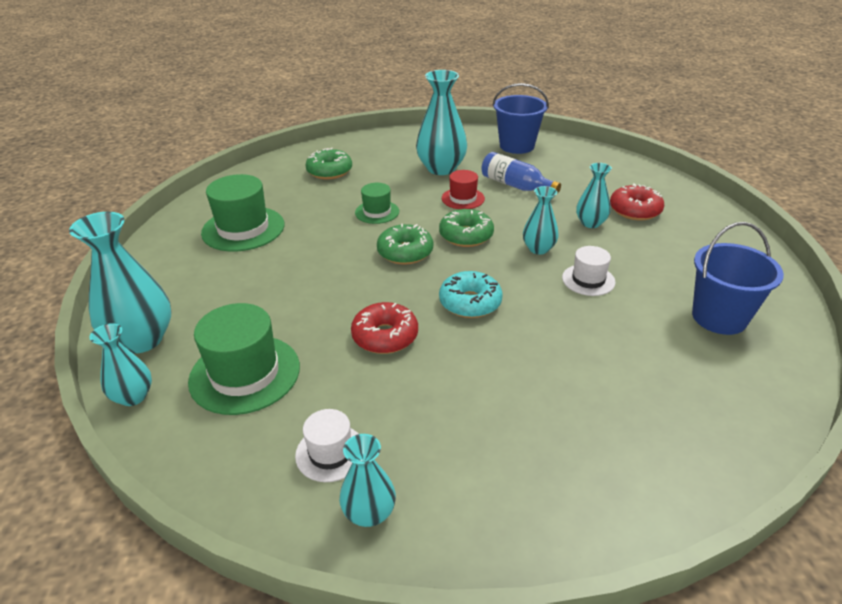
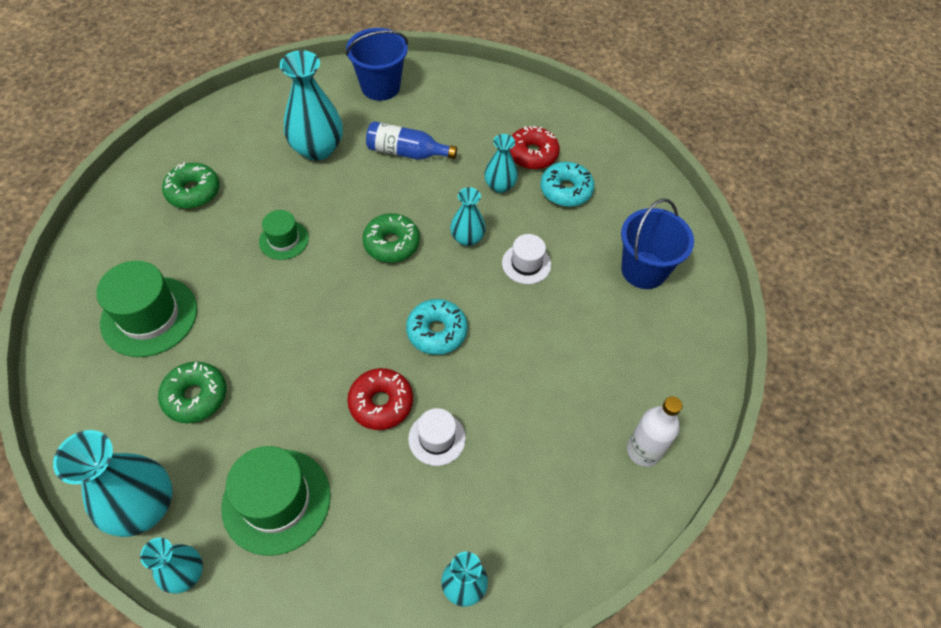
camera: 30 degrees left, 20 degrees up
white hat [295,409,359,482] -> white hat moved to [408,408,466,466]
green donut [377,224,433,265] -> green donut moved to [158,362,227,423]
red hat [442,170,485,209] -> none
none -> turquoise donut [540,162,595,207]
none -> white bottle [627,396,682,467]

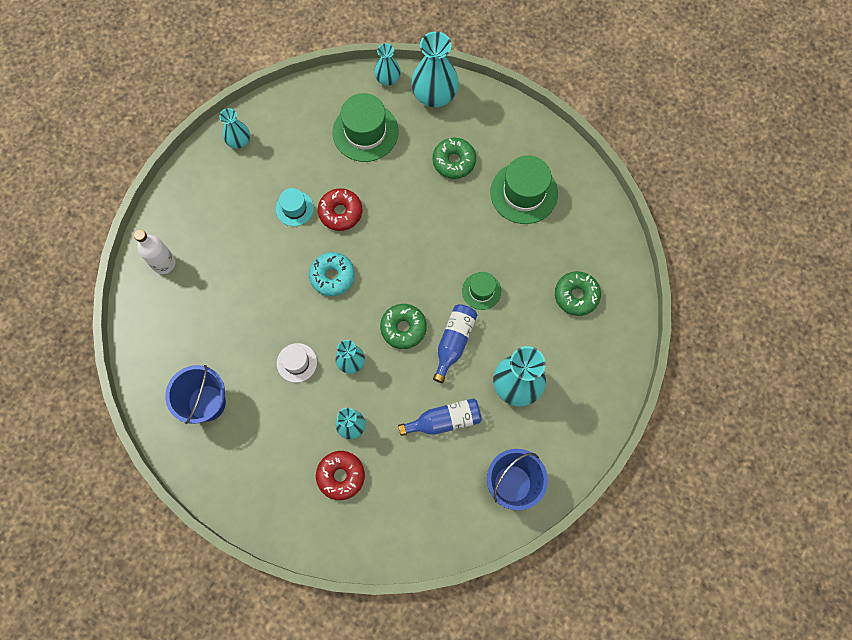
camera: 155 degrees right, 15 degrees up
white hat [408,408,466,466] -> turquoise hat [276,188,314,226]
turquoise donut [540,162,595,207] -> none
none -> blue bottle [433,304,477,383]

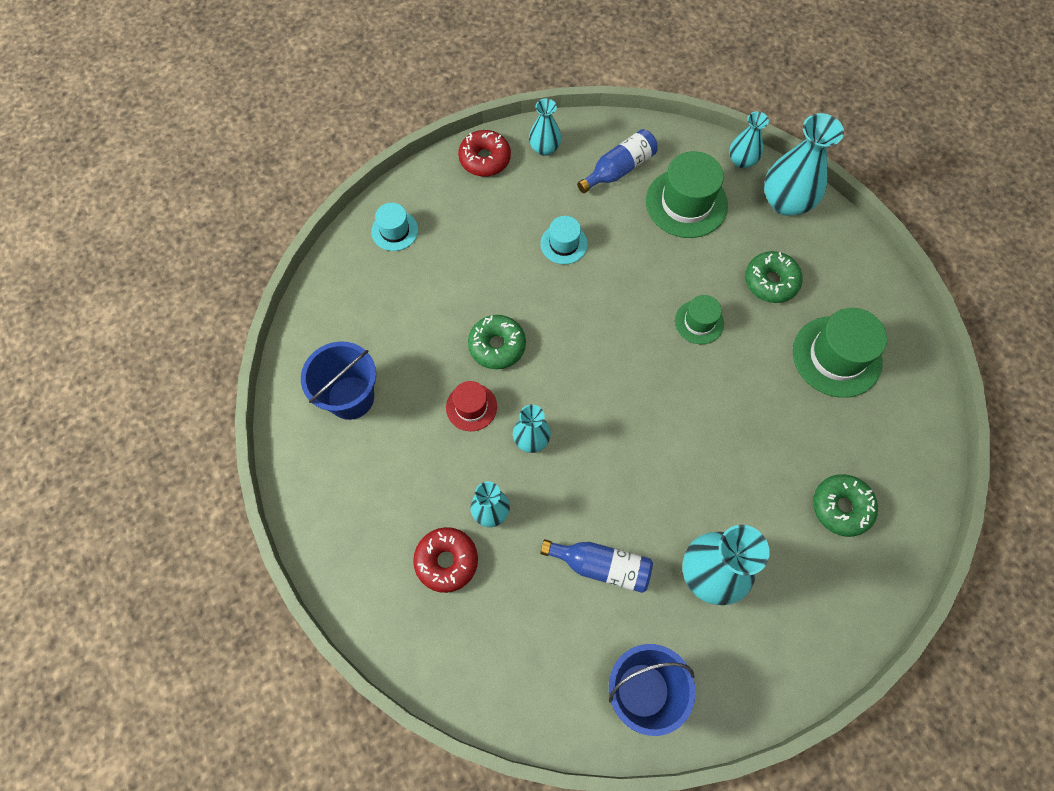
camera: 30 degrees right, 5 degrees down
white bottle [134,229,176,274] -> turquoise hat [371,203,418,251]
white hat [277,343,317,383] -> red hat [446,381,497,431]
turquoise donut [309,252,355,296] -> none
red donut [318,188,362,231] -> red donut moved to [458,130,511,177]
green donut [380,304,427,349] -> green donut moved to [468,315,526,369]
blue bottle [433,304,477,383] -> blue bottle moved to [577,129,658,193]
green hat [462,272,501,310] -> green hat moved to [675,295,724,344]

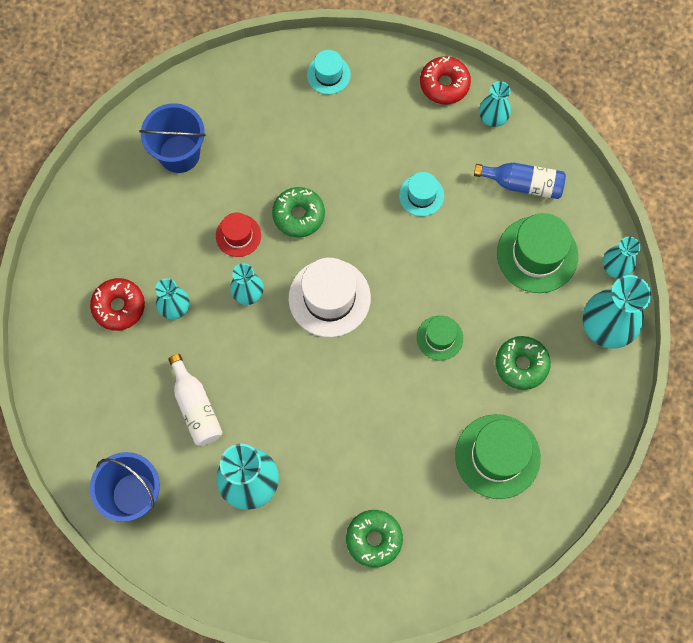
camera: 50 degrees right, 5 degrees up
blue bottle [540,539,653,593] -> white bottle [168,354,223,446]
none -> white hat [289,258,371,337]

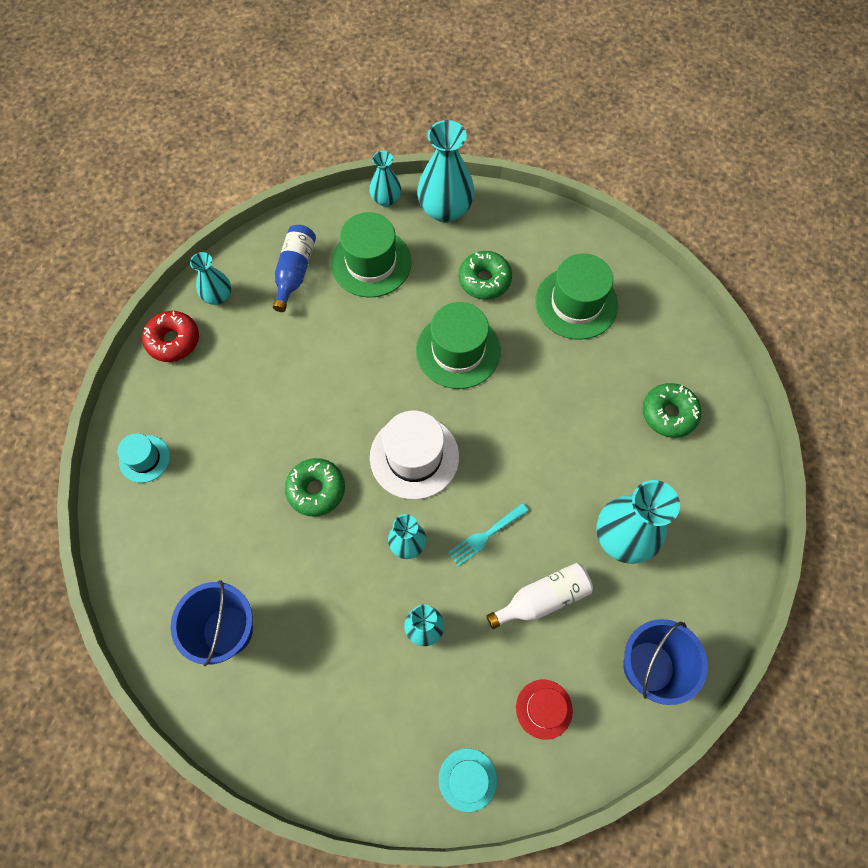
camera: 90 degrees left, 5 degrees down
red donut [90,278,145,331] -> none
red hat [216,212,261,257] -> red hat moved to [516,680,573,740]
turquoise hat [399,172,444,216] -> turquoise hat moved to [439,748,497,812]
green hat [417,315,463,361] -> green hat [416,302,501,389], size x1.77
none -> turquoise fork [448,503,529,566]

